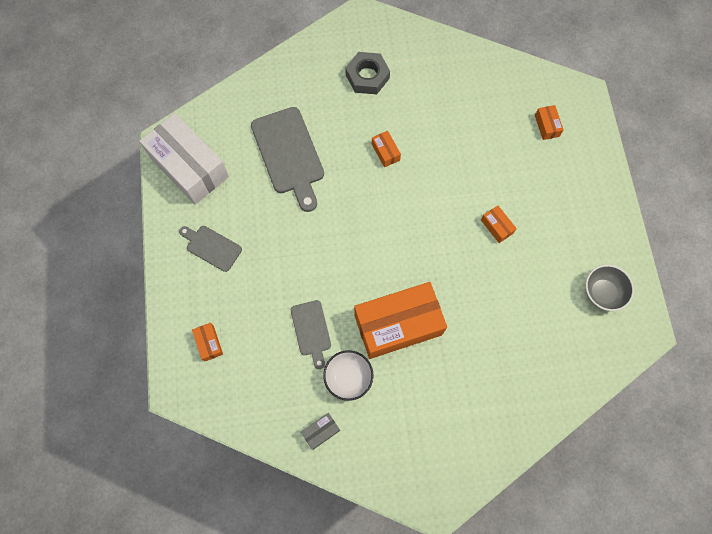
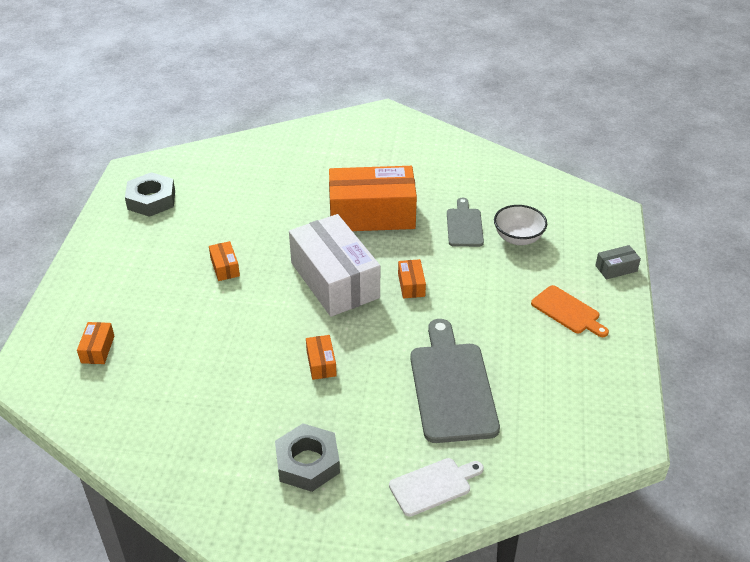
camera: 165 degrees left, 30 degrees down
white box [139,113,229,204] -> white box moved to [289,214,380,317]
grey cutting board [179,226,242,272] -> orange cutting board [531,285,609,337]
orange box [192,323,223,361] -> orange box moved to [398,259,426,298]
grey box [301,413,340,450] -> grey box moved to [595,245,641,280]
white bowl [323,350,374,401] -> white bowl moved to [494,205,547,245]
grey bowl [586,265,634,311] -> grey nut [125,172,175,217]
none -> white cutting board [389,458,484,517]

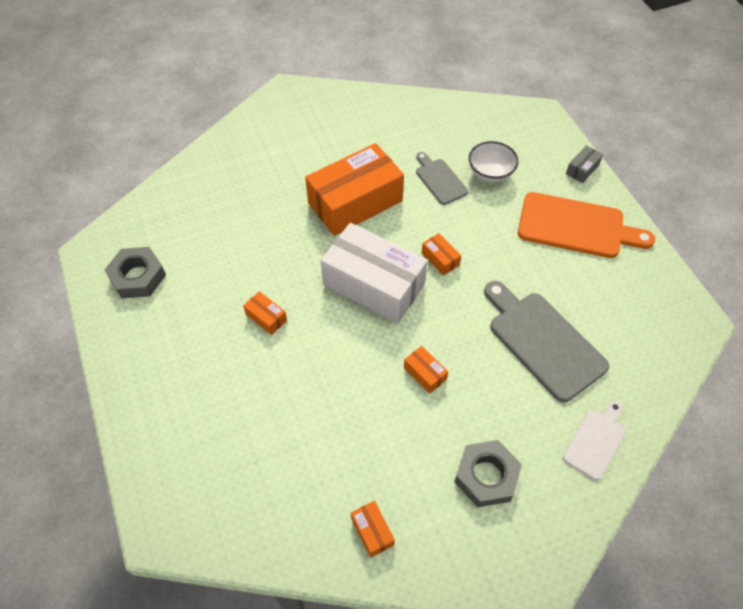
camera: 30 degrees left, 15 degrees up
orange box [77,322,114,364] -> orange box moved to [351,501,395,558]
orange cutting board [531,285,609,337] -> orange cutting board [518,192,655,258], size x1.79

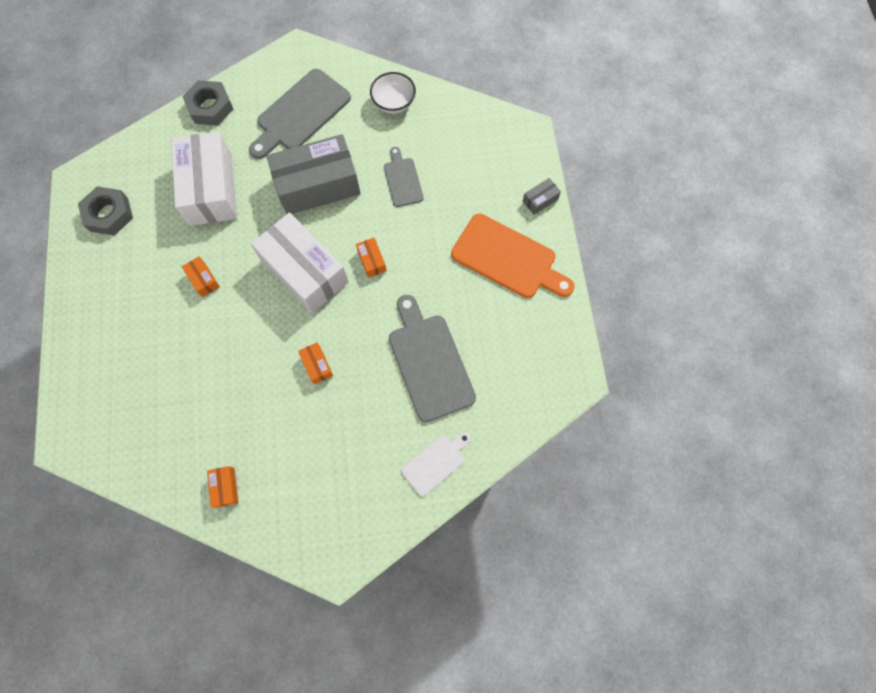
camera: 15 degrees right, 15 degrees up
orange box [305,143,404,236] -> grey box [267,134,360,214]
grey nut [454,440,522,507] -> grey nut moved to [182,80,233,126]
white bowl [469,141,518,182] -> white bowl moved to [370,72,416,114]
none -> white box [171,131,237,226]
none -> grey cutting board [249,69,351,159]

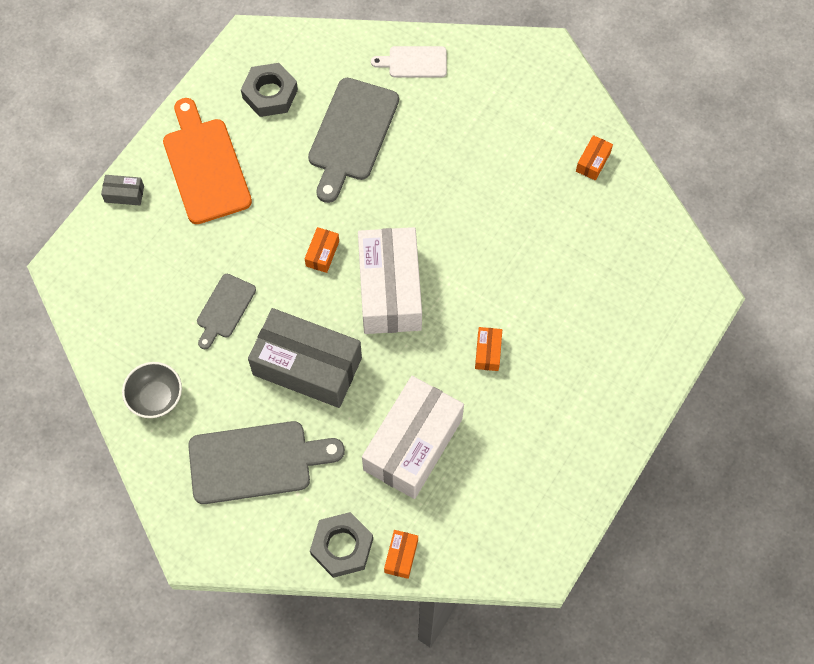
camera: 140 degrees left, 5 degrees down
grey nut [78,186,133,236] -> grey nut moved to [241,63,298,117]
orange box [298,342,333,384] -> orange box moved to [384,530,418,579]
white bowl [370,72,416,114] -> grey bowl [122,362,182,418]

